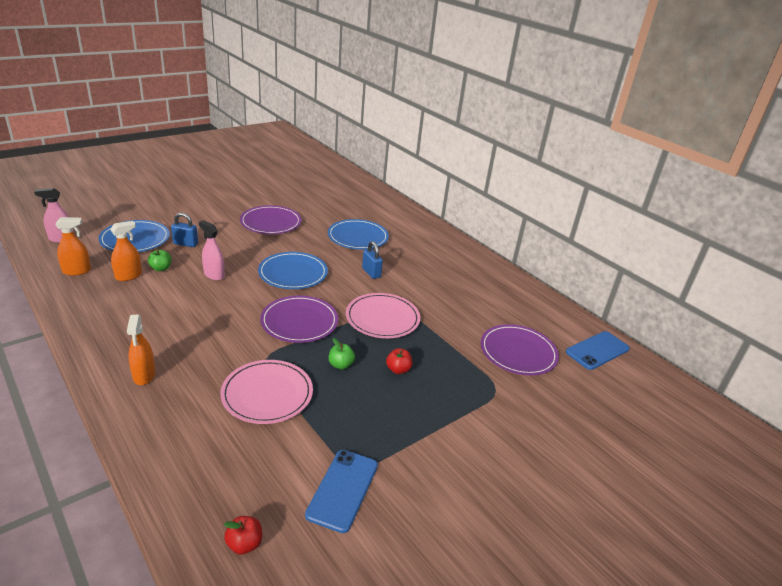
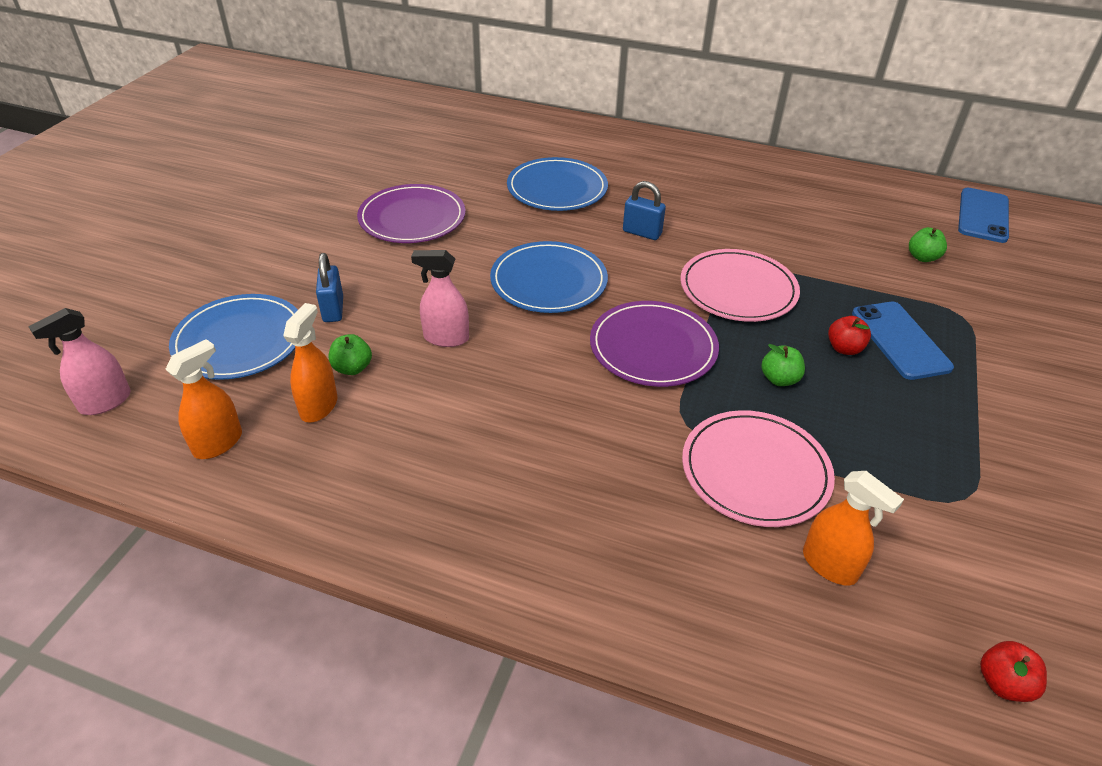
camera: 30 degrees left, 10 degrees up
orange spray bottle [127,315,155,385] -> orange spray bottle moved to [803,471,904,585]
blue padlock [171,213,198,247] -> blue padlock turned 75 degrees counterclockwise [316,253,343,322]
blue phone [305,450,378,533] -> blue phone moved to [852,302,954,380]
purple plate [481,324,559,376] -> green apple [909,227,947,262]

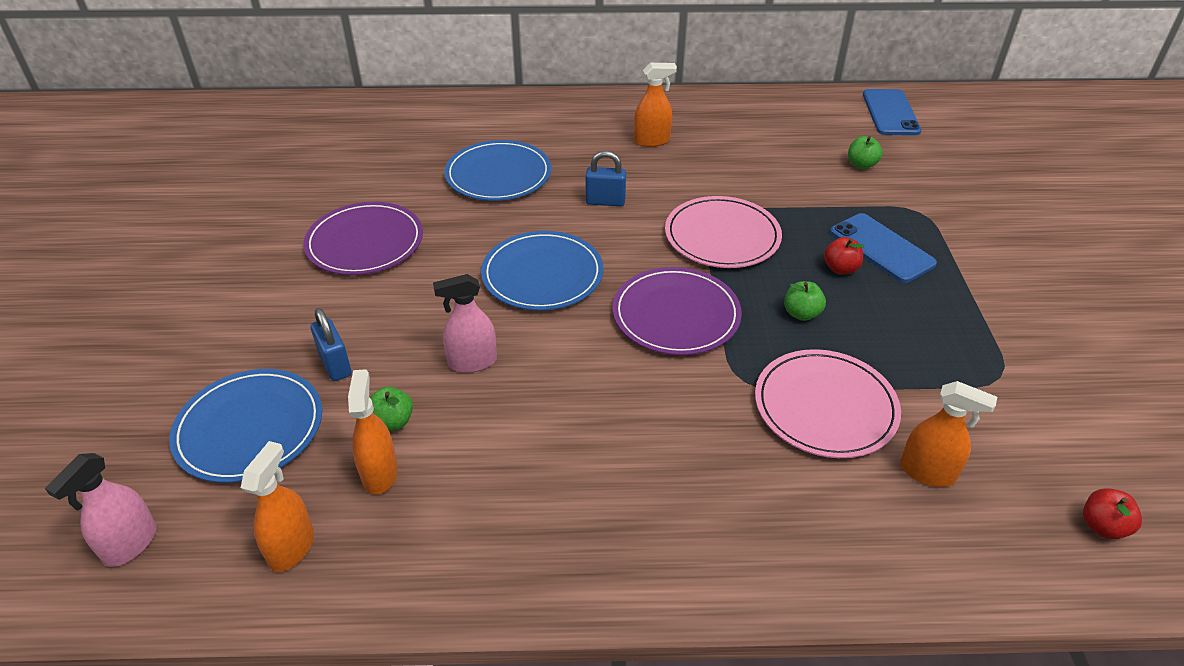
camera: 20 degrees left, 0 degrees up
none -> orange spray bottle [634,63,677,147]

